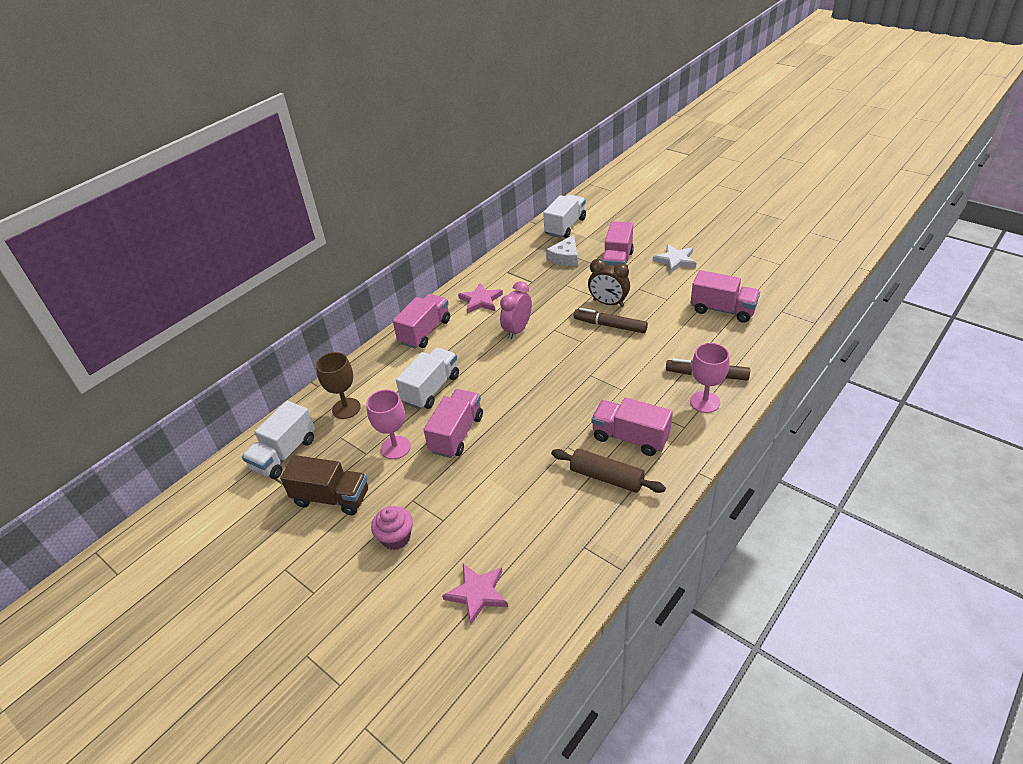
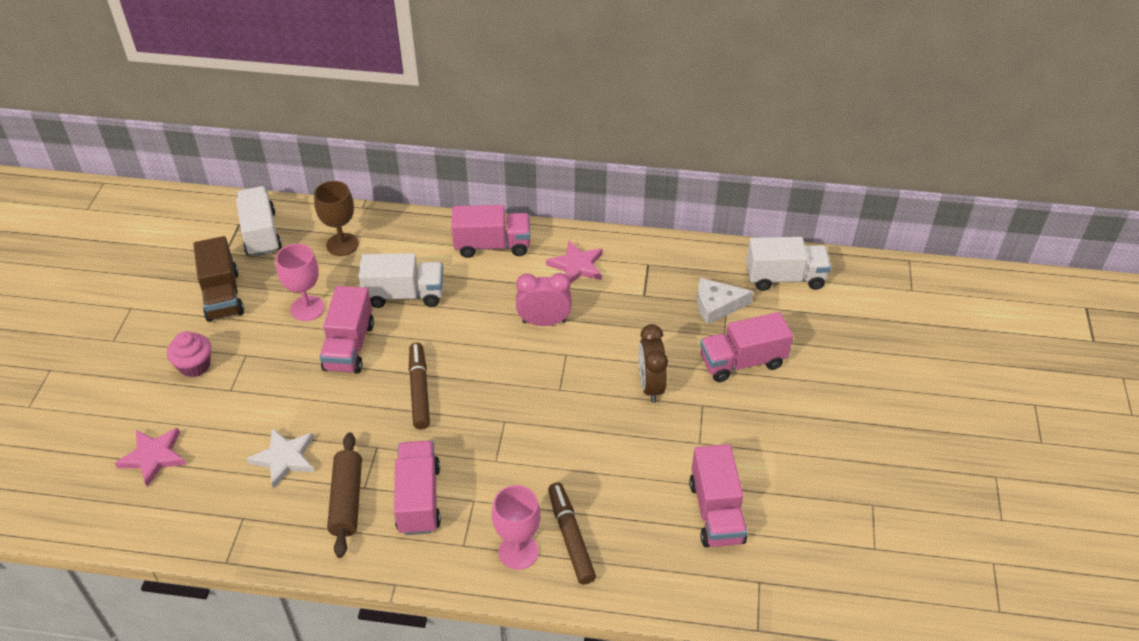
camera: 55 degrees right, 5 degrees up
white truck [242,401,315,479] -> white truck turned 75 degrees clockwise [236,186,282,257]
pink truck [423,389,483,458] -> pink truck turned 105 degrees clockwise [320,286,374,374]
brown marker [574,308,648,333] -> brown marker moved to [409,343,430,429]
white star [653,244,696,273] -> white star moved to [247,428,314,489]

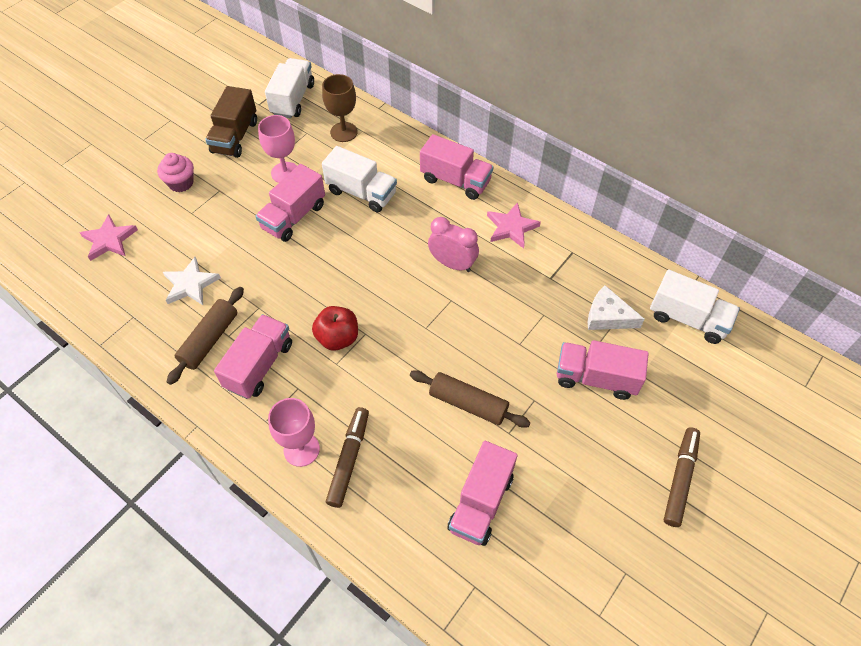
camera: 30 degrees right, 10 degrees up
brown marker [409,343,430,429] -> brown marker moved to [664,427,700,527]
brown clock [639,324,668,403] -> none
none -> red apple [312,306,358,351]
none -> brown rolling pin [410,370,531,428]

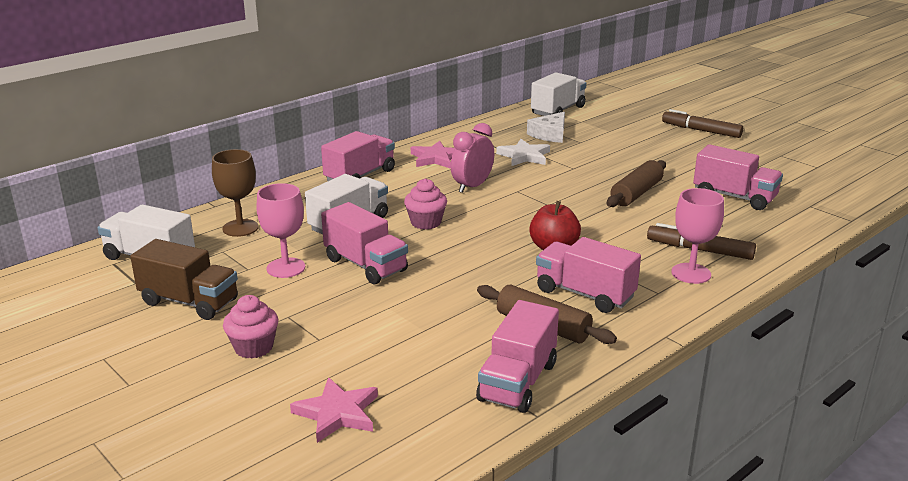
camera: 80 degrees left, 30 degrees down
white star [163,257,221,305] -> white star moved to [496,139,550,166]
pink truck [557,340,649,400] -> pink truck moved to [476,300,559,413]
none -> pink cupcake [404,178,447,230]

